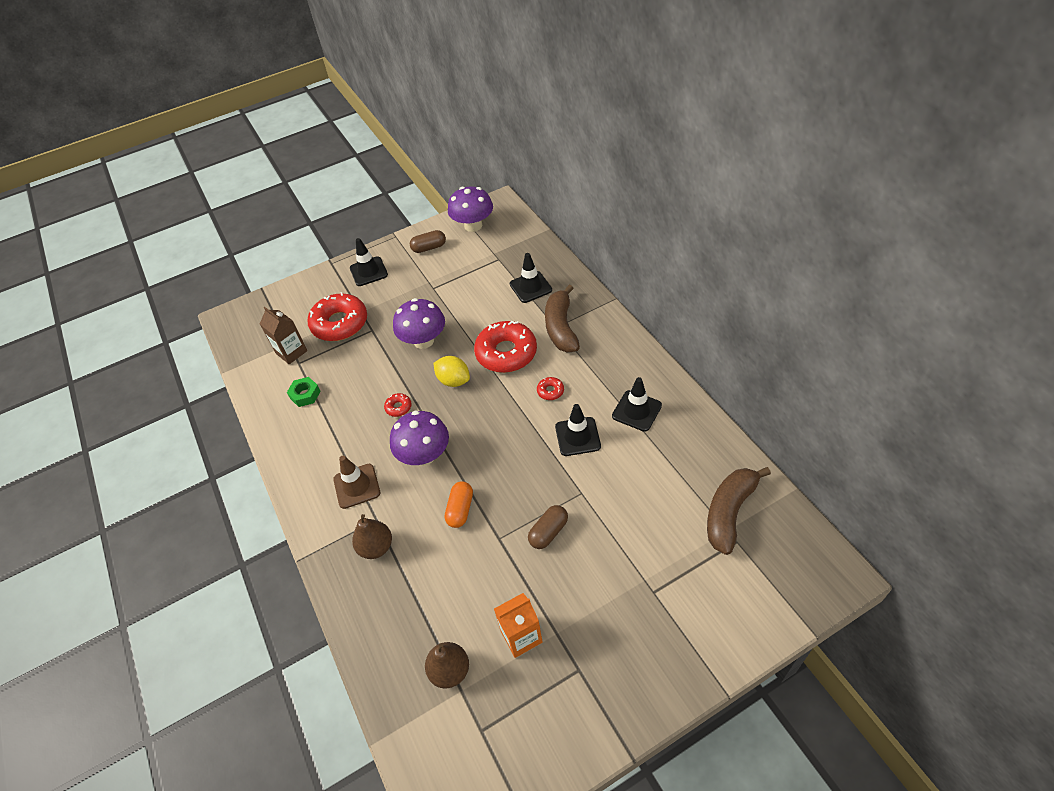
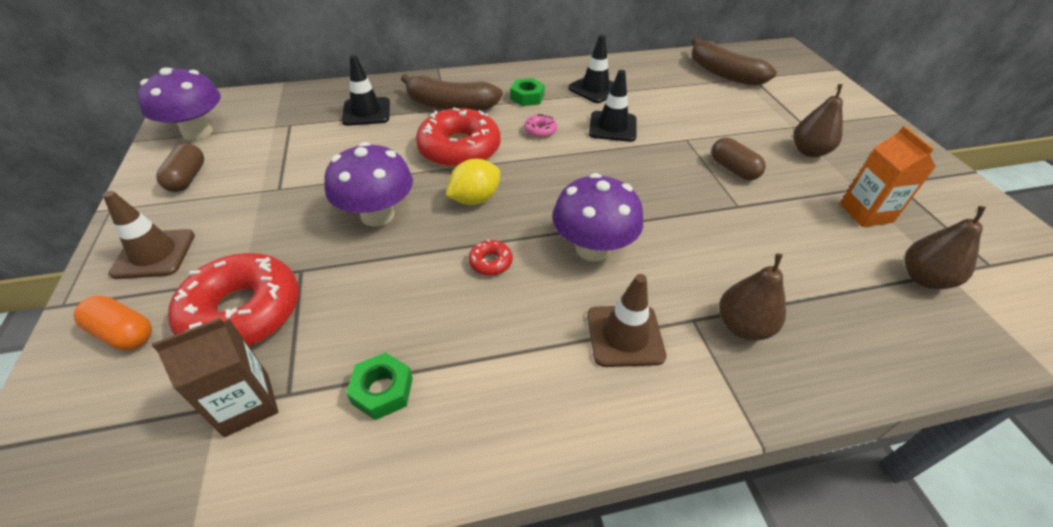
camera: 80 degrees left, 5 degrees down
black traffic cone [350,238,388,286] -> brown traffic cone [103,191,195,279]
orange capsule [445,481,473,528] -> orange capsule moved to [74,296,152,350]
red donut [537,377,564,400] -> pink donut [524,114,557,138]
none -> green nut [510,78,545,106]
none -> brown pear [794,84,843,157]

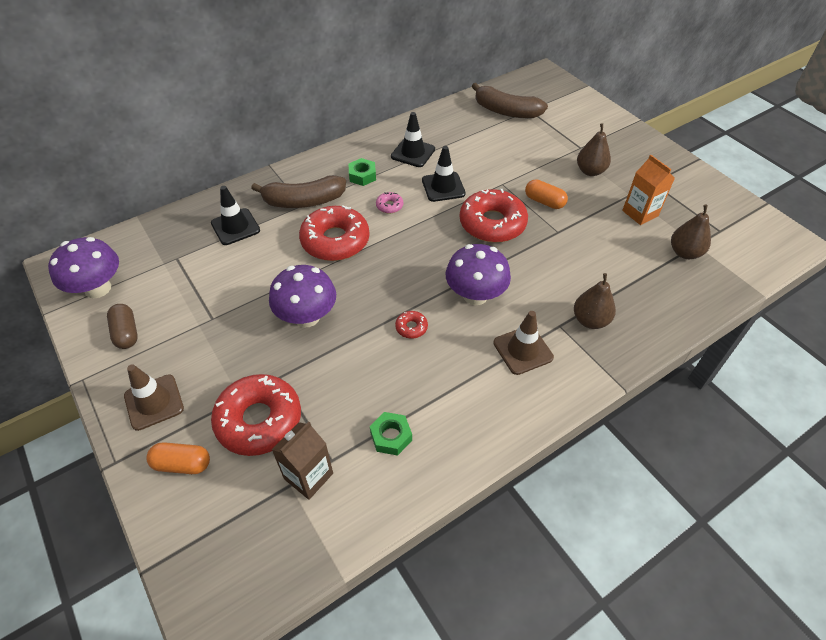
camera: 20 degrees left, 5 degrees up
yellow lemon [446,159,500,205] -> none
brown capsule [711,138,766,180] -> orange capsule [525,179,568,209]
none -> red donut [460,189,528,243]

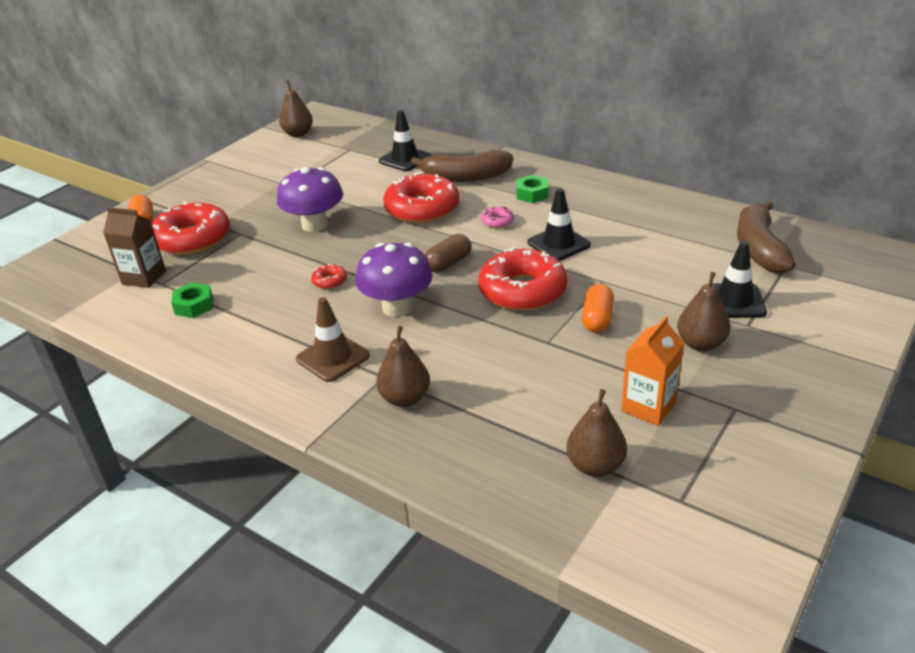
camera: 70 degrees right, 15 degrees down
purple mushroom [48,237,119,298] -> brown pear [279,80,313,137]
brown capsule [107,304,138,349] -> brown capsule moved to [425,234,471,273]
brown traffic cone [124,364,184,431] -> none
brown banana [251,175,346,208] -> brown banana turned 60 degrees counterclockwise [411,150,513,182]
black traffic cone [391,112,435,167] -> black traffic cone moved to [712,241,767,318]

